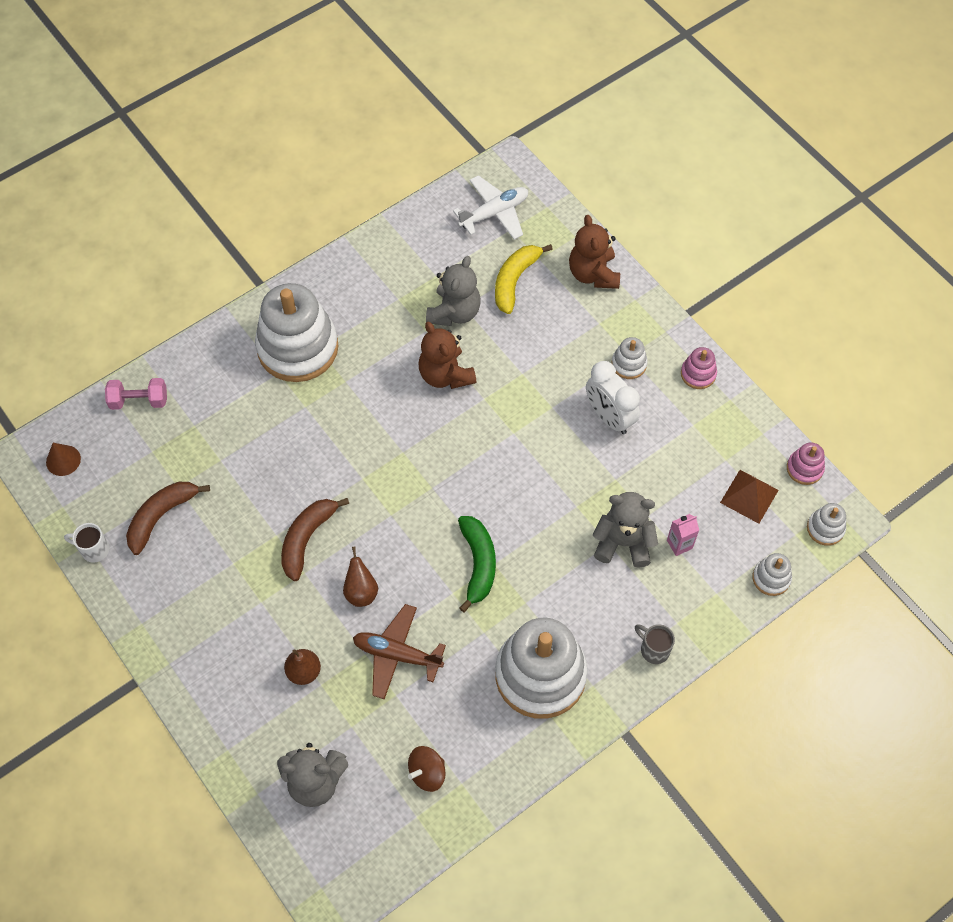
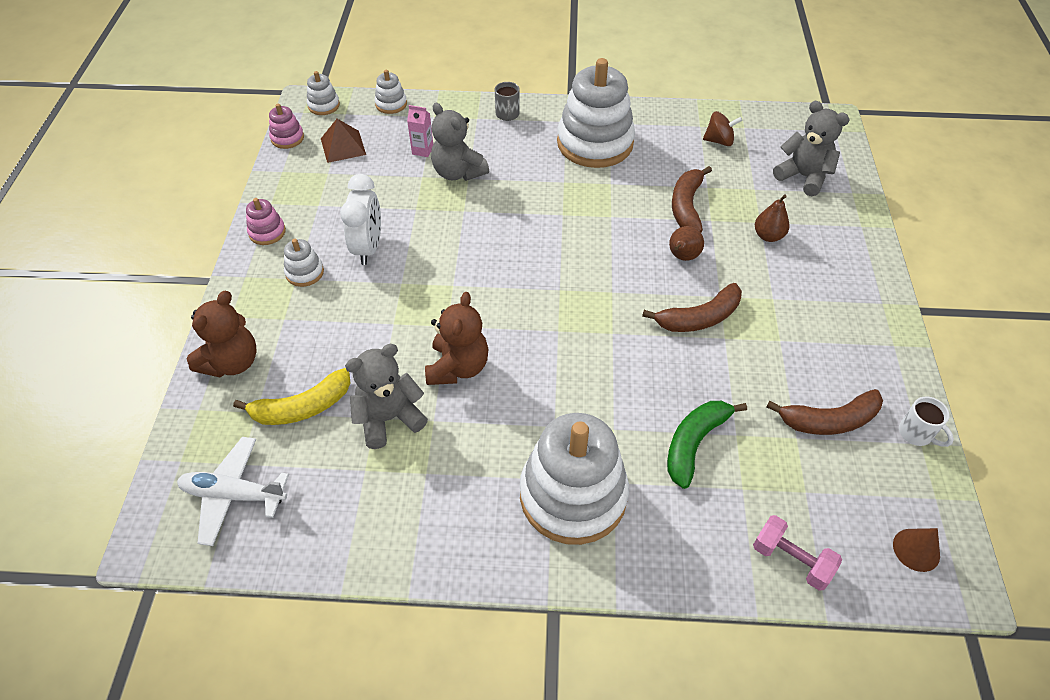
camera: 140 degrees left, 10 degrees down
brown plane [353,604,446,699] -> brown banana [672,166,712,232]
green banana [458,516,496,612] -> green banana moved to [667,401,747,489]

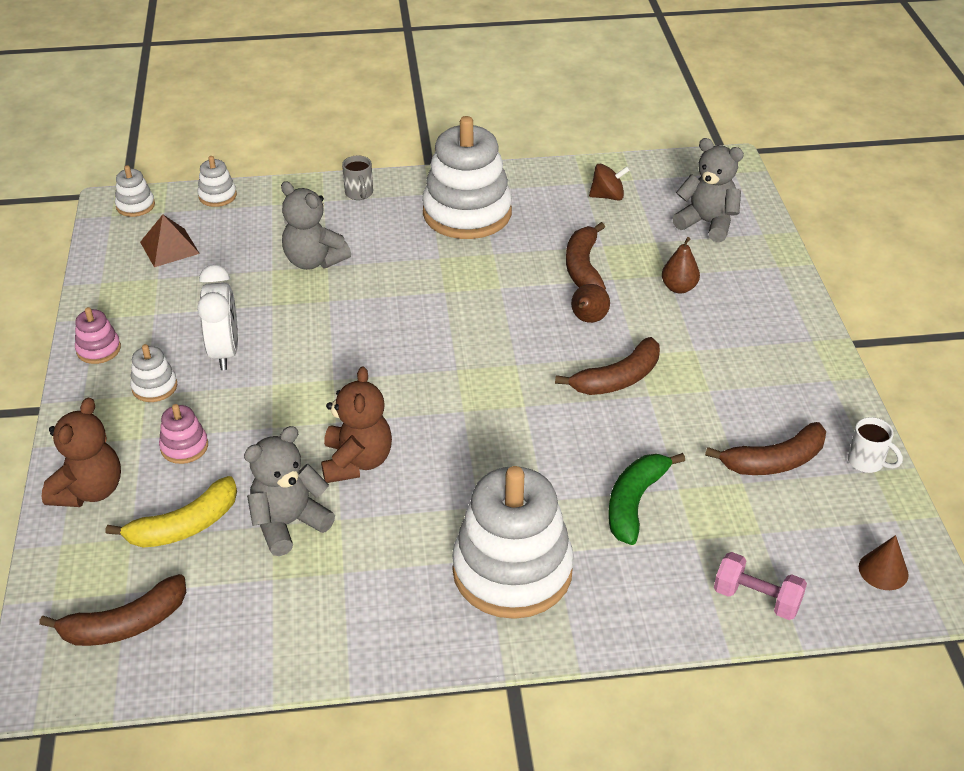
camera: 10 degrees left, 10 degrees down
white plane [177,437,289,546] -> brown banana [39,574,186,646]
pink stacking toy [269,104,304,149] -> pink stacking toy moved to [159,404,208,464]
pink carton [407,105,433,157] -> none

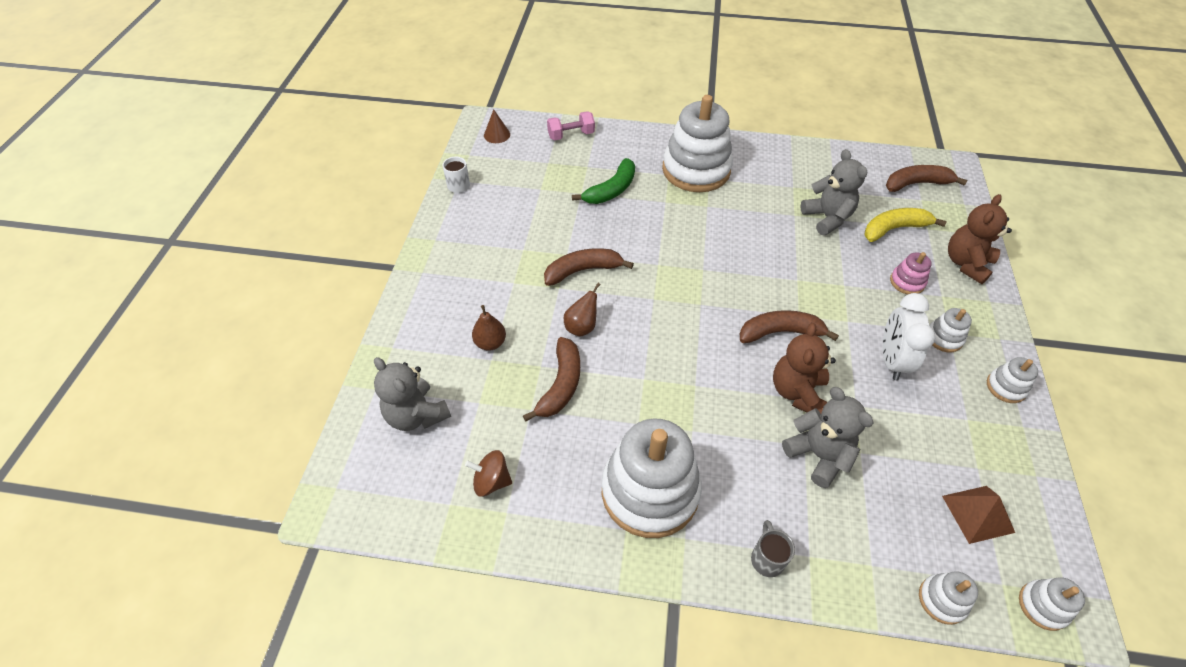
camera: 165 degrees left, 10 degrees up
pink stacking toy [75,307,121,364] -> white stacking toy [987,357,1038,403]
grey teddy bear [244,426,335,556] -> grey teddy bear turned 90 degrees counterclockwise [800,149,867,235]
brown teddy bear [321,366,392,483] -> brown teddy bear moved to [773,323,836,413]
brown banana [705,422,826,475] -> brown banana moved to [740,310,839,343]
pink dumbbell [714,552,807,620] -> pink dumbbell turned 60 degrees counterclockwise [547,111,595,141]

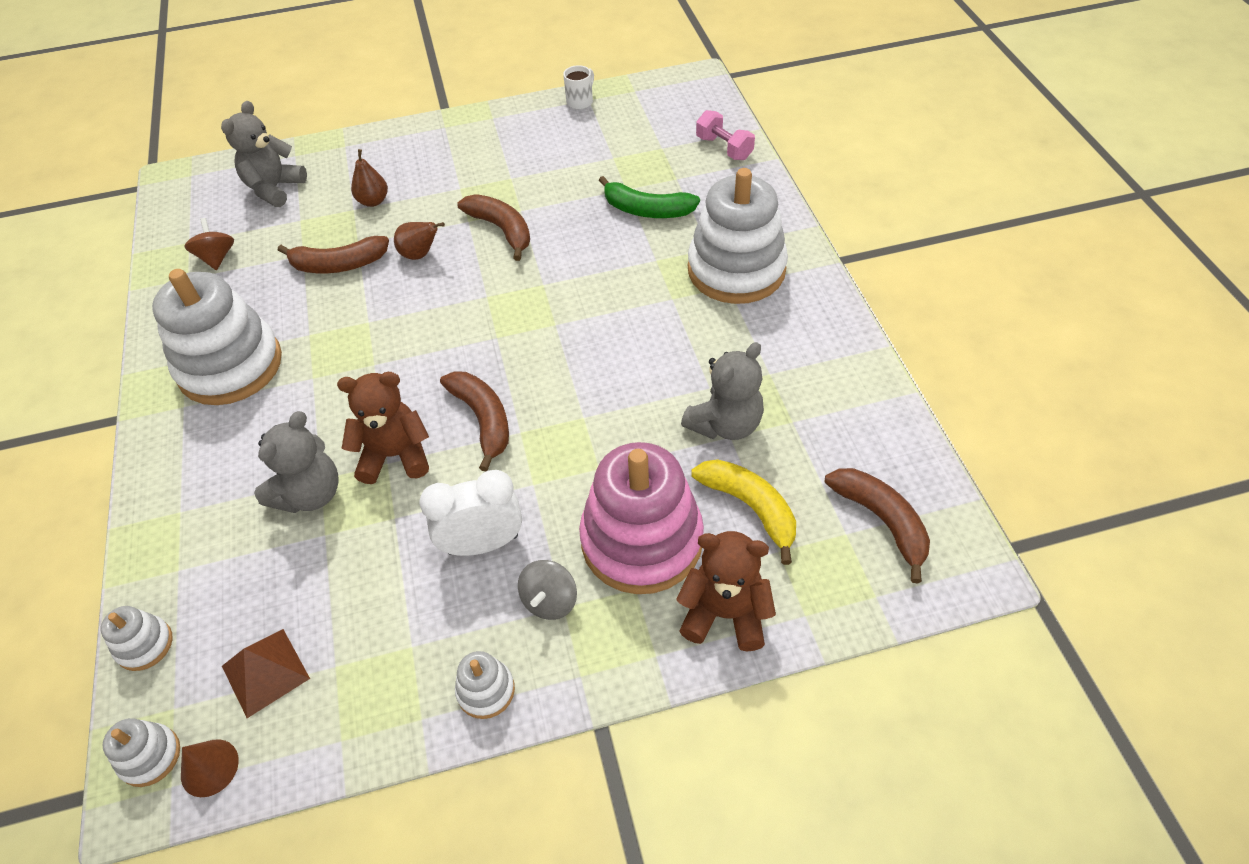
camera: 70 degrees right, 0 degrees up
brown cone [484,109,510,143] -> brown cone moved to [181,739,239,797]
grey mug [751,520,795,577] -> none
pink stacking toy [890,252,932,295] -> pink stacking toy [579,442,704,594], size x2.31
white stacking toy [929,308,972,352] -> grey spinning top [518,560,577,620]

